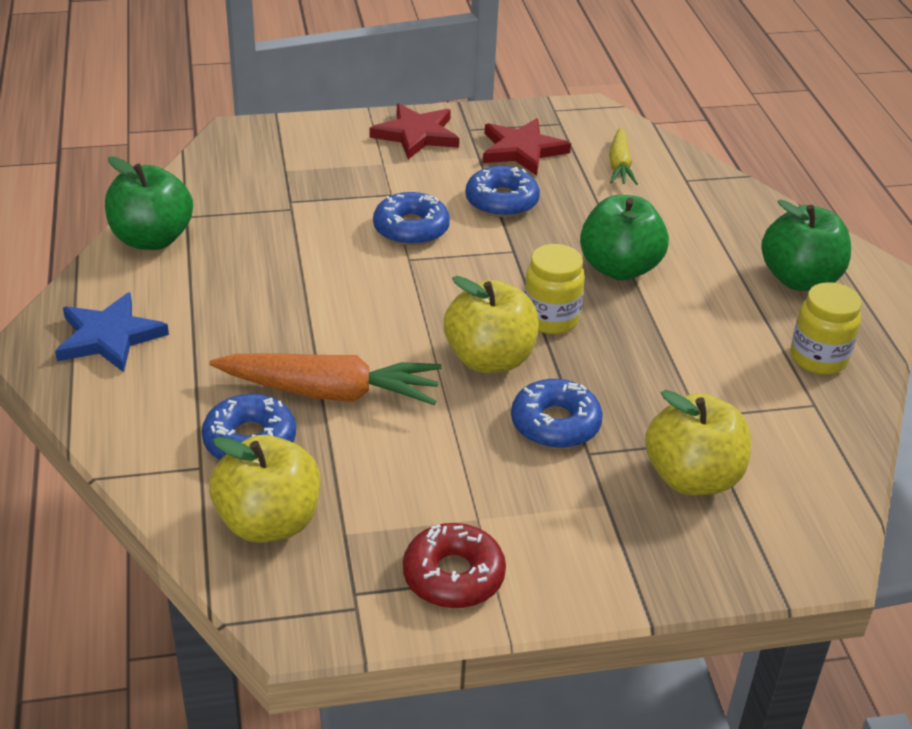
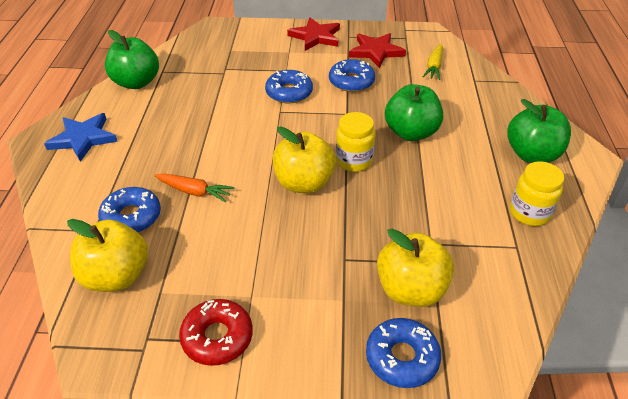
camera: 15 degrees right, 5 degrees up
orange carrot [210,354,442,405] -> orange carrot [154,173,234,202], size x0.57
blue donut [511,379,603,449] -> blue donut moved to [366,318,441,388]

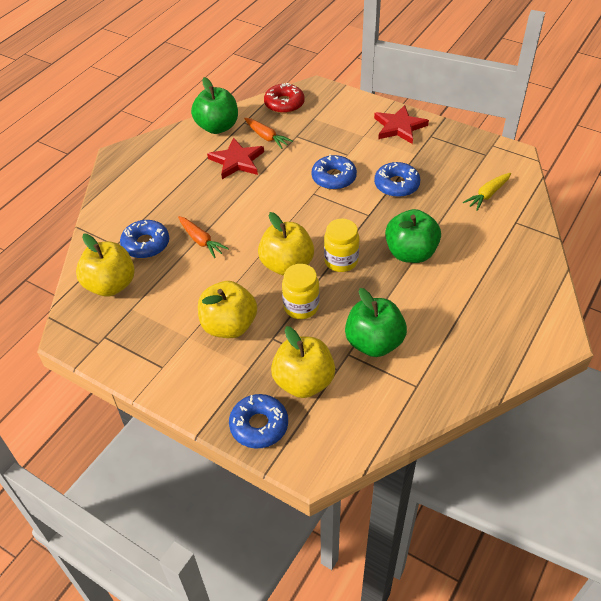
camera: 30 degrees right, 5 degrees up
blue star [44,113,118,162] -> none
red donut [179,299,253,366] -> red donut moved to [264,83,305,113]
red star [349,33,406,68] -> red star moved to [207,137,264,179]
green apple [507,99,571,163] -> green apple moved to [345,288,407,357]
yellow jar [510,161,564,226] -> yellow jar moved to [282,264,320,319]
none -> yellow apple [198,281,257,338]
none -> orange carrot [244,118,293,149]

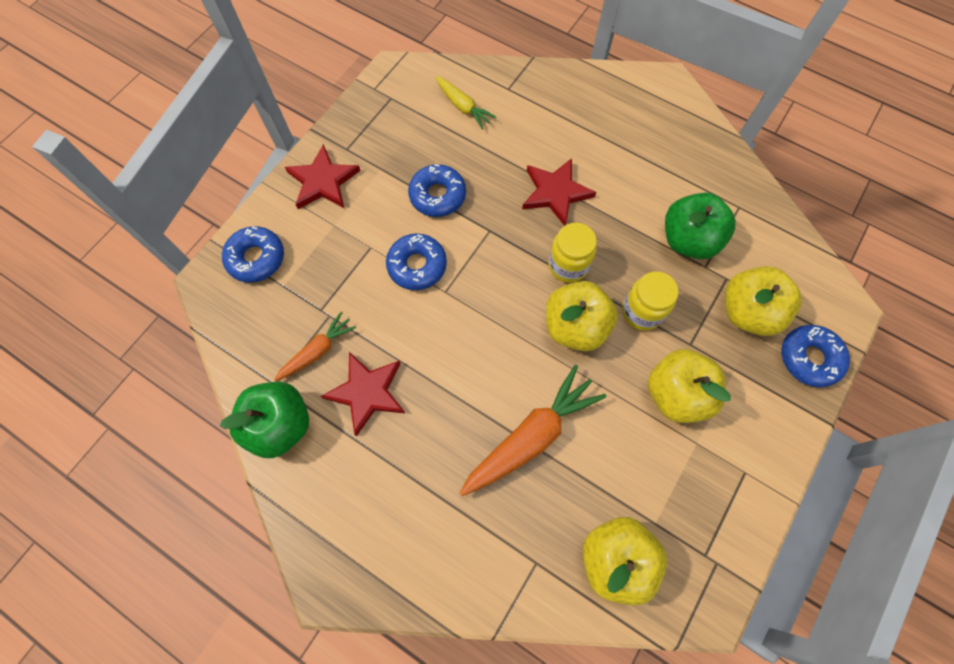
camera: 90 degrees left, 20 degrees up
blue donut [120,220,169,258] -> blue donut moved to [222,226,284,283]
orange carrot [178,216,229,258] -> orange carrot [459,365,606,496], size x1.76
red donut [264,83,305,113] -> none
green apple [385,209,441,263] -> red star [522,158,596,226]

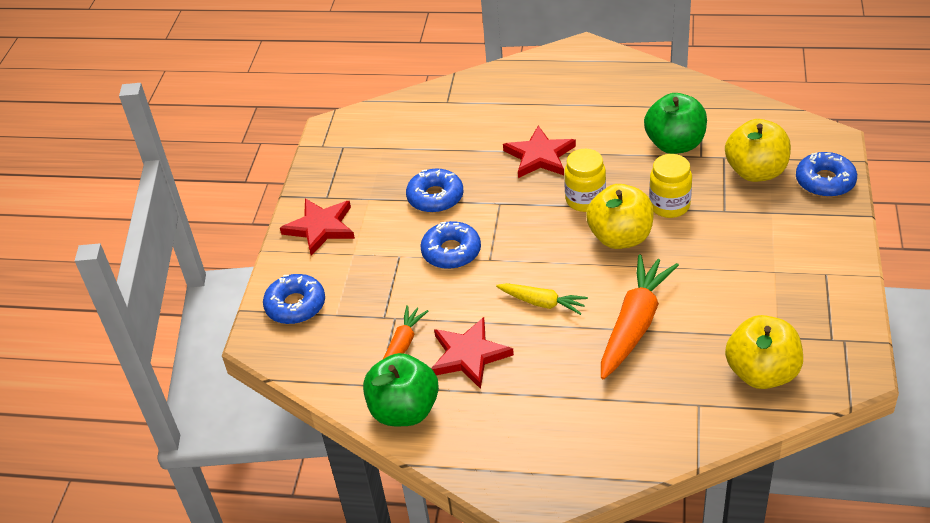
camera: 20 degrees left, 25 degrees down
yellow carrot [435,76,497,129] -> yellow carrot moved to [496,283,588,315]
yellow apple [648,349,731,423] -> none

